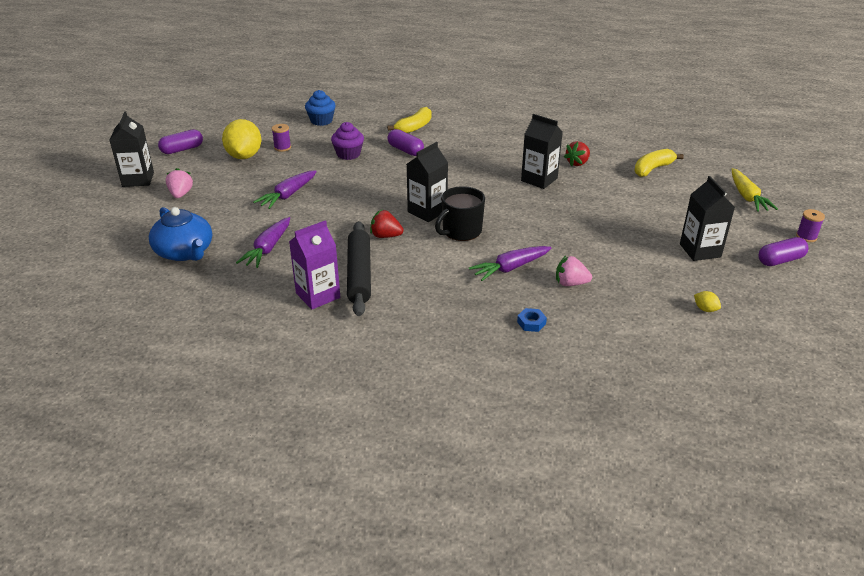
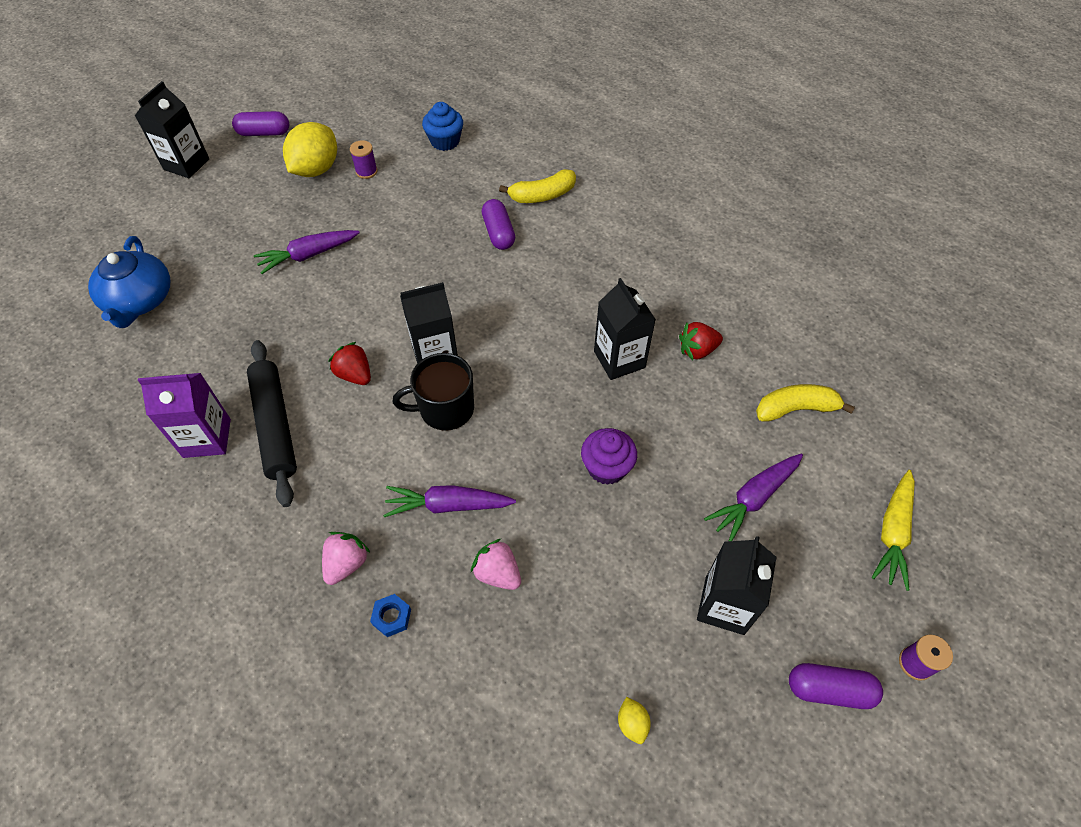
camera: 30 degrees right, 20 degrees up
pink strawberry [166,168,193,198] -> pink strawberry moved to [322,532,370,585]
purple carrot [236,217,290,268] -> purple carrot moved to [704,454,803,541]
purple cupcake [331,122,364,160] -> purple cupcake moved to [581,428,637,485]
black rolling pin [347,221,371,316] -> black rolling pin turned 45 degrees counterclockwise [247,340,297,507]

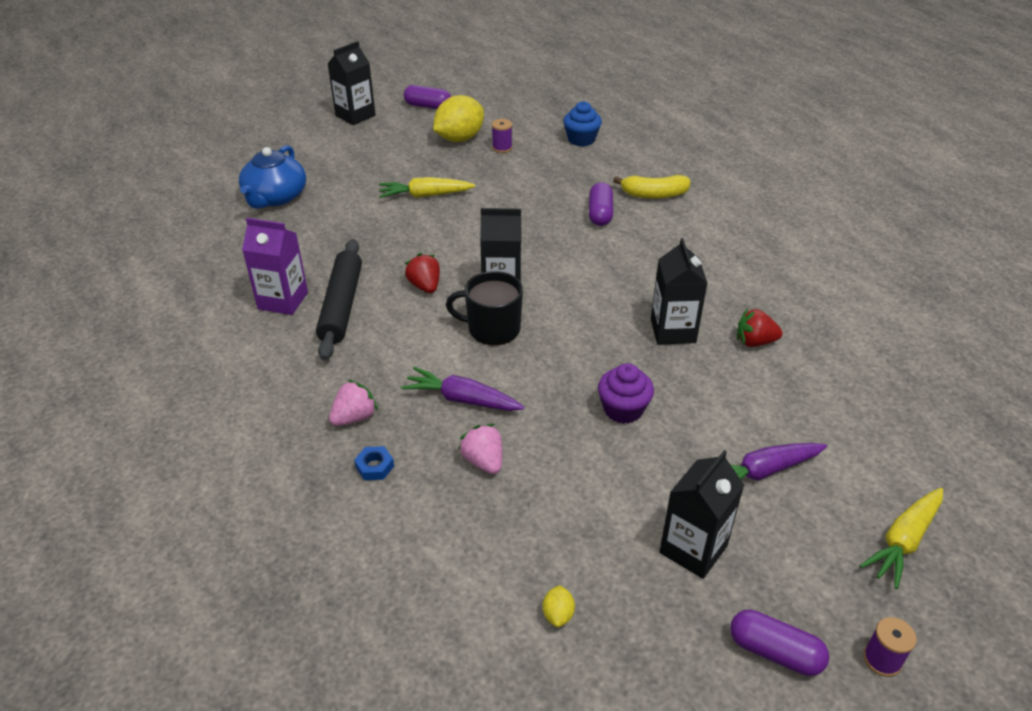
camera: 20 degrees right, 15 degrees down
purple carrot [254,230,360,274] -> yellow carrot [379,177,475,198]
yellow banana [756,384,855,422] -> none

